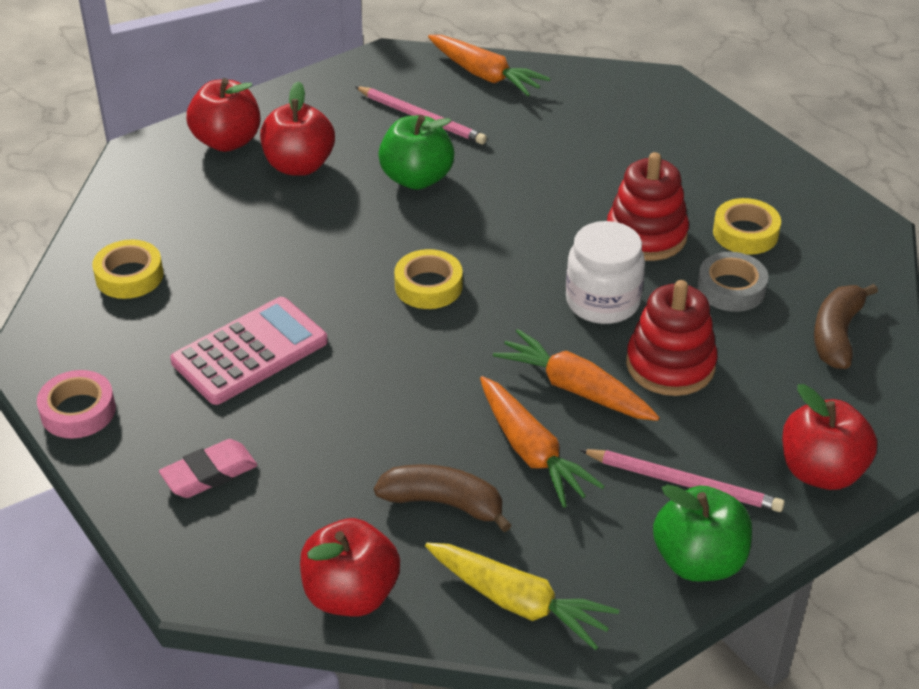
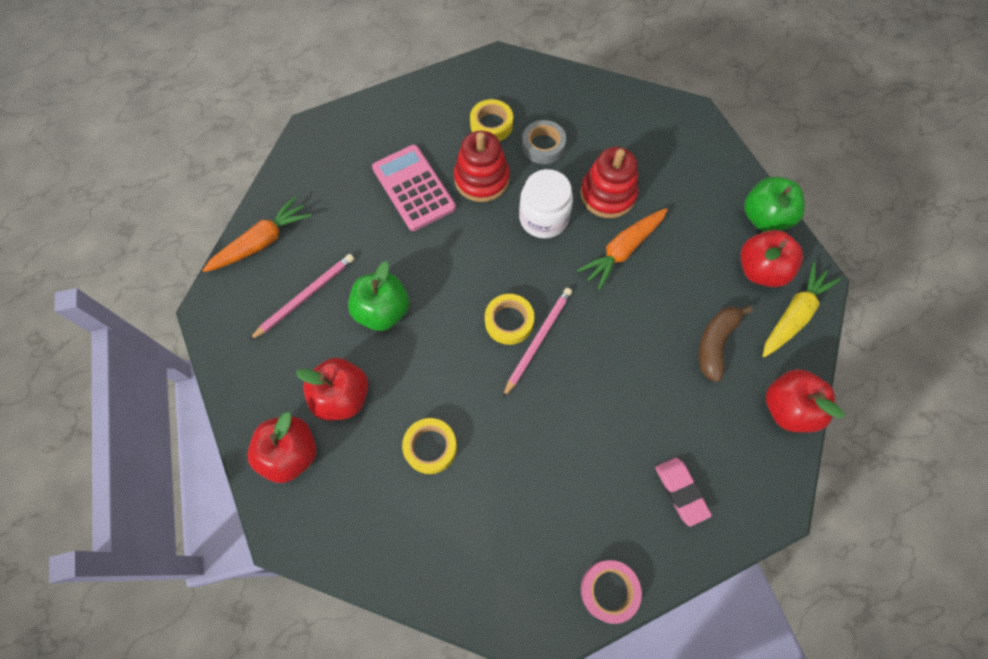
camera: 80 degrees left, 25 degrees up
yellow tape [92,240,164,299] -> yellow tape moved to [402,418,457,474]
pink calculator [170,297,328,405] -> pink calculator moved to [372,145,456,231]
orange carrot [480,376,605,508] -> none
pink pencil [580,449,785,512] -> pink pencil moved to [503,288,572,398]
red apple [782,384,877,490] -> red apple moved to [740,230,803,287]
brown banana [814,284,878,369] -> none

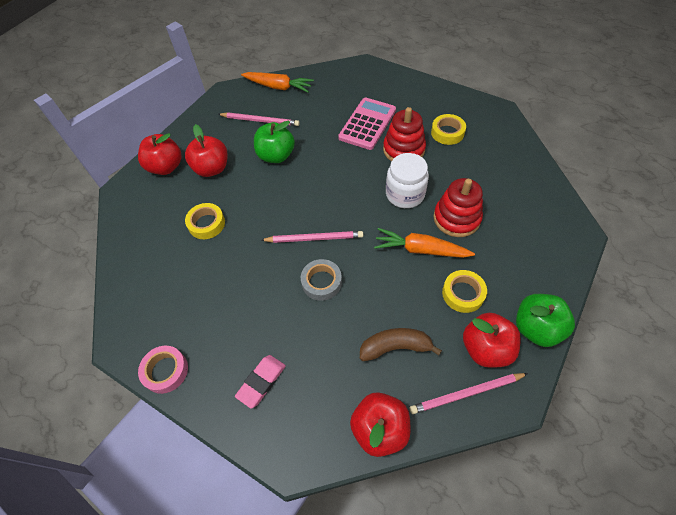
camera: 60 degrees right, 10 degrees down
yellow tape [485,294,534,345] -> yellow tape moved to [442,270,487,313]
grey tape [522,120,566,164] -> grey tape moved to [301,259,342,301]
yellow carrot [763,262,841,357] -> pink pencil [410,373,528,414]

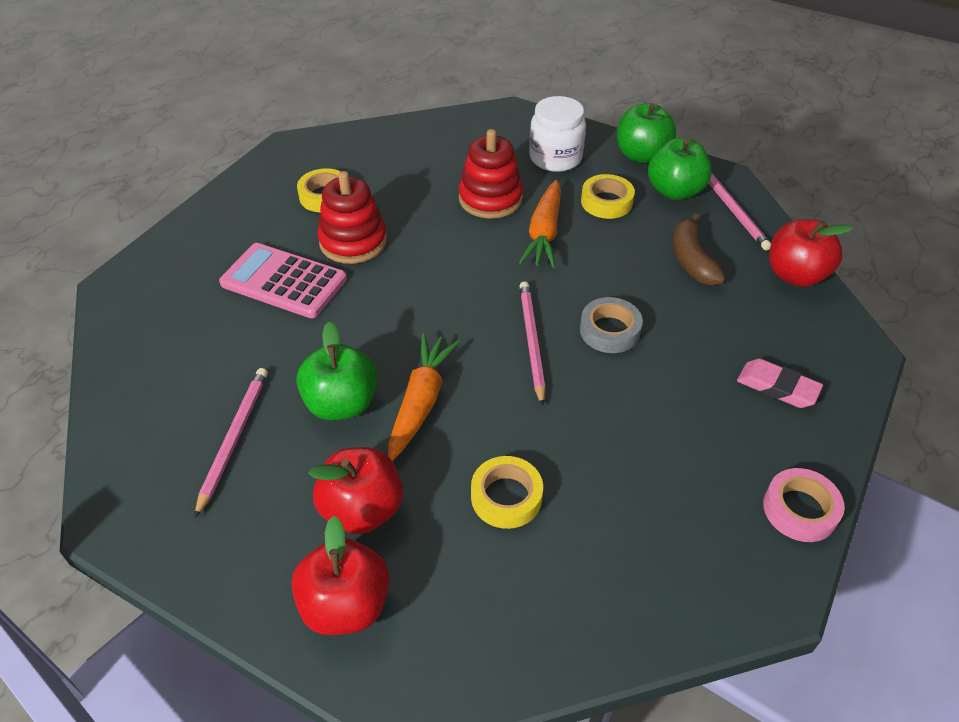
camera: 95 degrees left, 10 degrees down
orange carrot [241,72,314,92] -> orange carrot moved to [388,333,460,461]
white jar [386,153,429,208] -> white jar moved to [529,96,586,172]
red apple [463,313,521,368] -> green apple [648,138,712,200]

